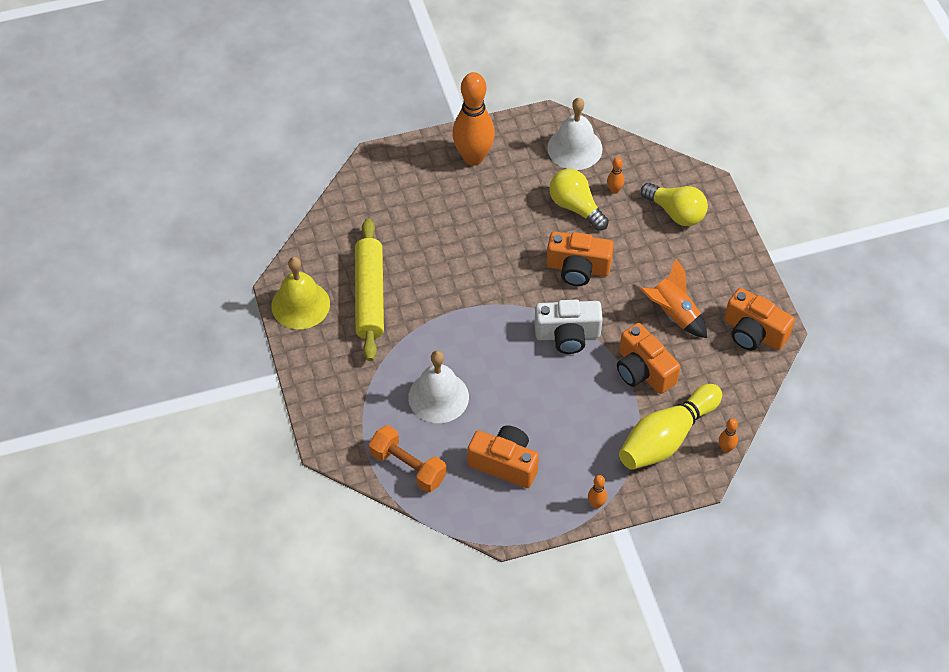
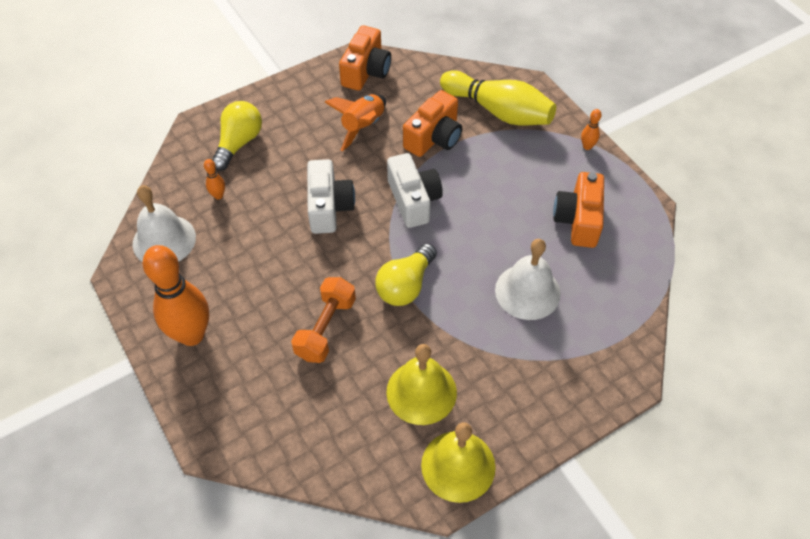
camera: 105 degrees left, 0 degrees up
yellow rolling pin [355,219,384,361] -> yellow bell [386,344,457,425]
orange dumbbell [369,425,447,493] -> orange dumbbell moved to [291,277,356,363]
orange camera [547,231,614,286] -> white camera [307,159,355,234]
yellow light bulb [549,169,609,231] -> yellow light bulb moved to [375,243,437,306]
orange bowling pin [719,418,738,453] -> none

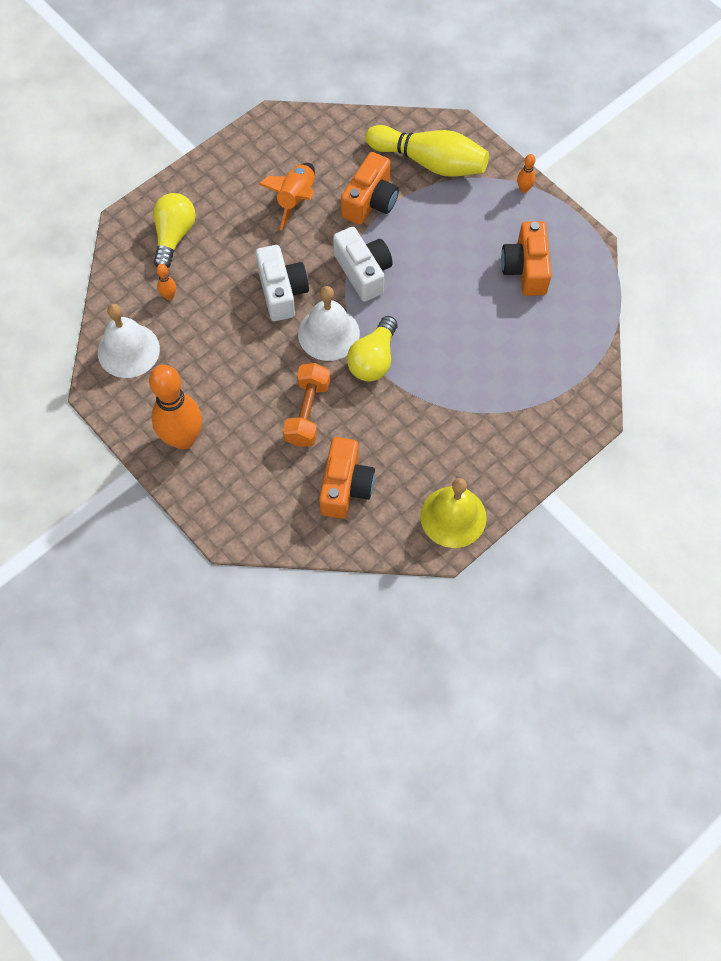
camera: 10 degrees left, 10 degrees up
orange camera [339,26,391,91] -> orange camera moved to [319,437,375,519]
yellow bell [386,344,457,425] -> none
white bell [495,239,561,320] -> white bell moved to [298,286,360,361]

